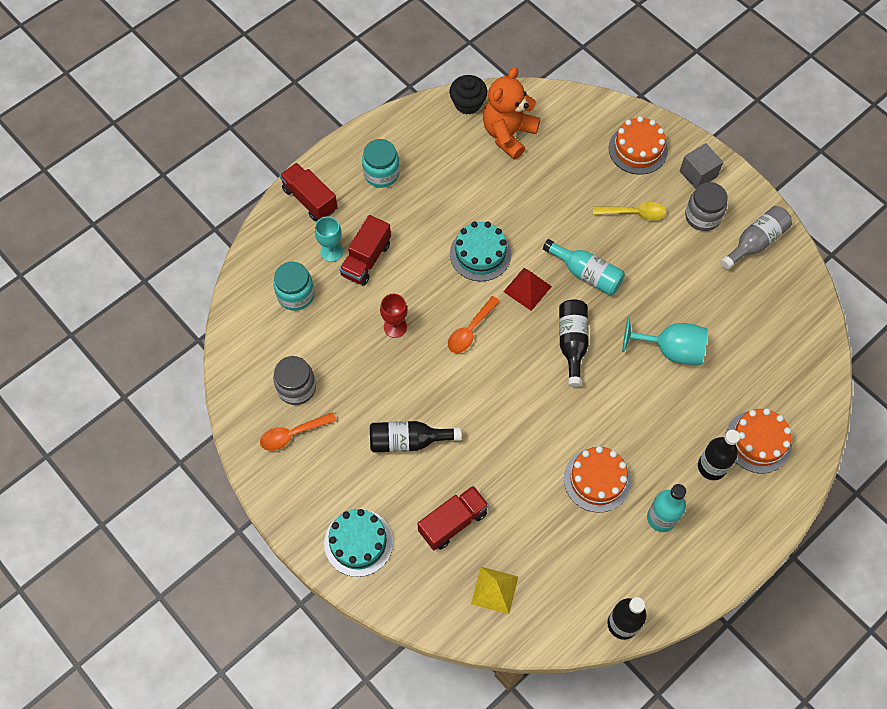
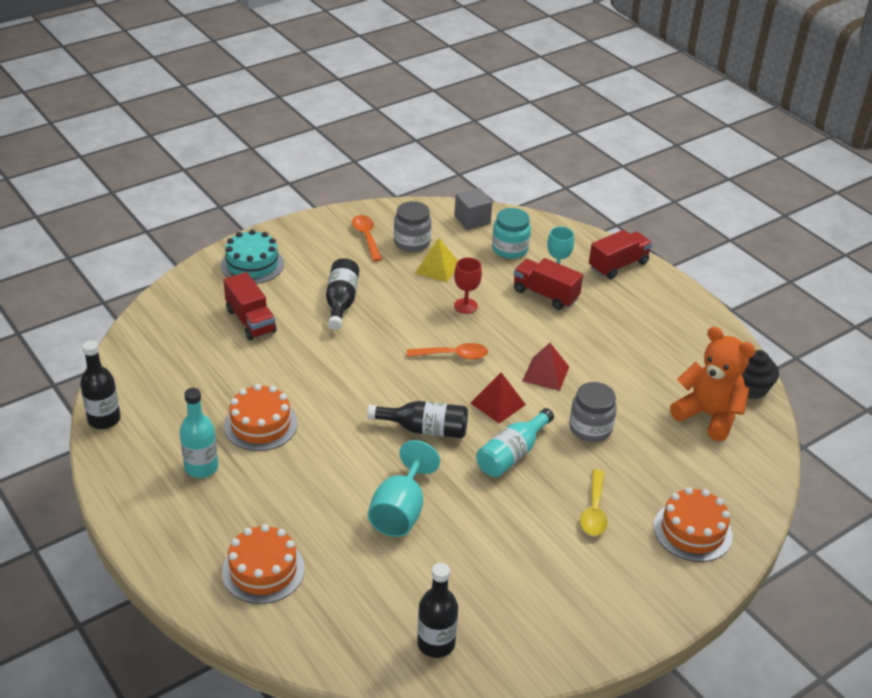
camera: 95 degrees right, 25 degrees down
turquoise jar [362,139,400,188] -> none
orange spoon [448,296,500,353] -> orange spoon turned 135 degrees clockwise [407,343,488,360]
turquoise cake [450,221,511,281] -> red pyramid [523,343,569,391]
yellow pyramid [471,567,518,614] -> yellow pyramid moved to [415,238,458,282]
grey cube [680,143,723,189] -> grey cube moved to [454,188,492,230]
grey jar [685,182,728,231] -> grey jar moved to [569,382,617,442]
black bottle [698,430,740,480] -> black bottle moved to [417,563,458,658]
grey bottle [720,206,792,270] -> none

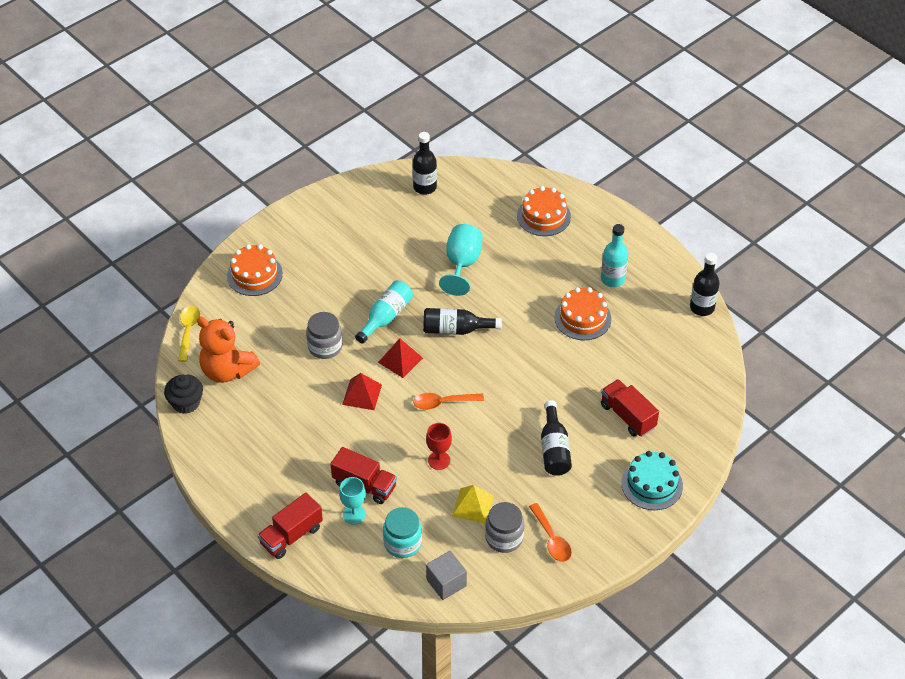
camera: 175 degrees right, 10 degrees up
yellow spoon [580,469,608,536] -> yellow spoon moved to [178,306,201,362]

